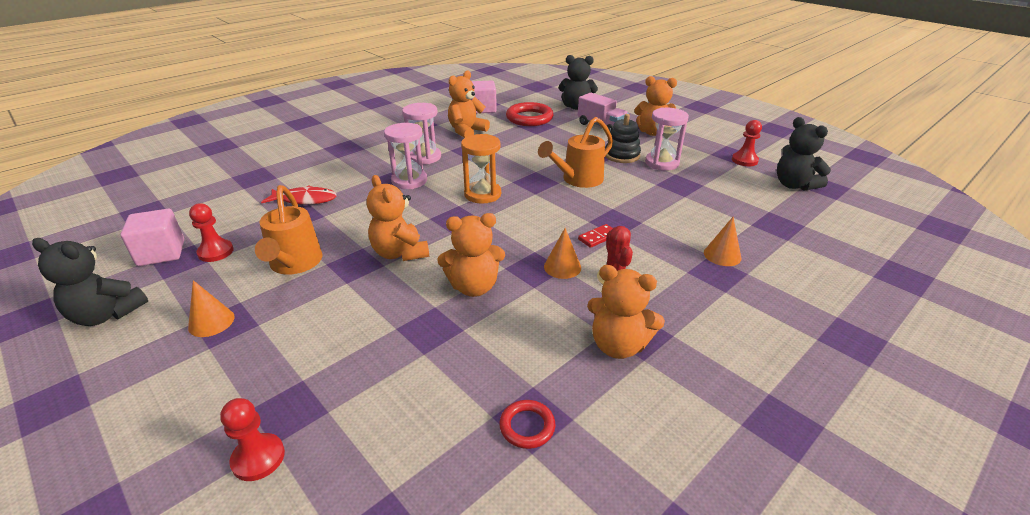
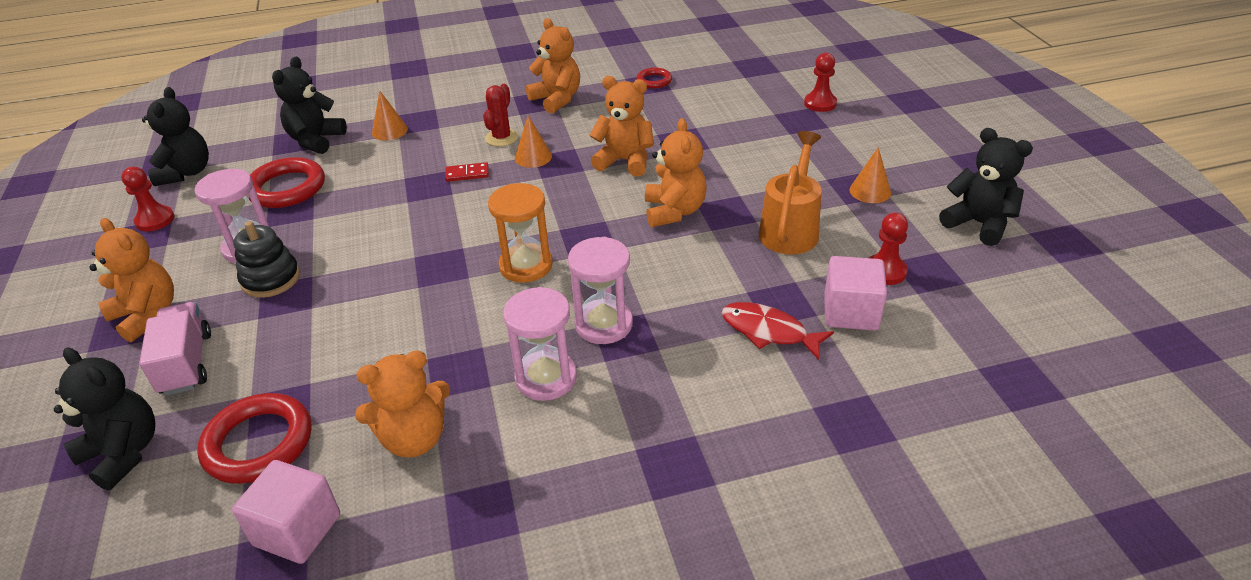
camera: 150 degrees left, 5 degrees up
pink cube [120,209,184,266] -> pink cube moved to [824,256,887,331]
orange watering can [538,117,613,188] -> none
none -> red ring [249,157,325,208]
none -> black teddy bear [272,57,347,154]

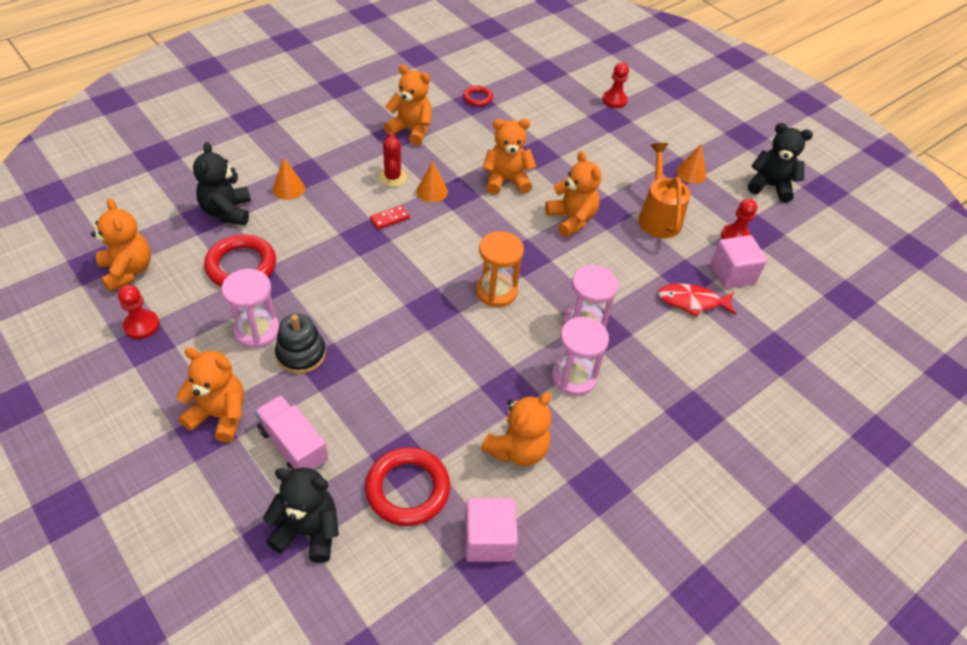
camera: 30 degrees left, 10 degrees up
black teddy bear [142,87,209,186] -> orange teddy bear [91,198,151,292]

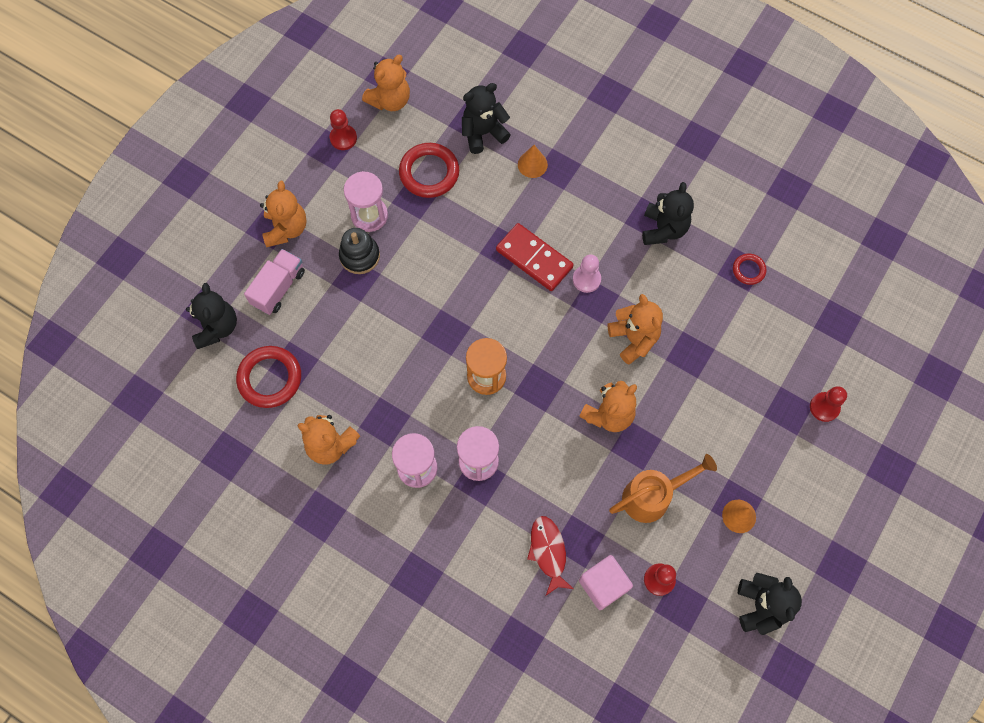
camera: 75 degrees right, 20 degrees up
red domino [370,205,410,230] -> red domino [496,223,574,291], size x2.10
red cactus [378,132,407,187] -> none
orange teddy bear [384,65,432,146] -> black teddy bear [642,182,694,245]
orange cone [416,161,448,202] -> pink pawn [573,254,601,293]
pink cube [465,498,518,562] -> none

